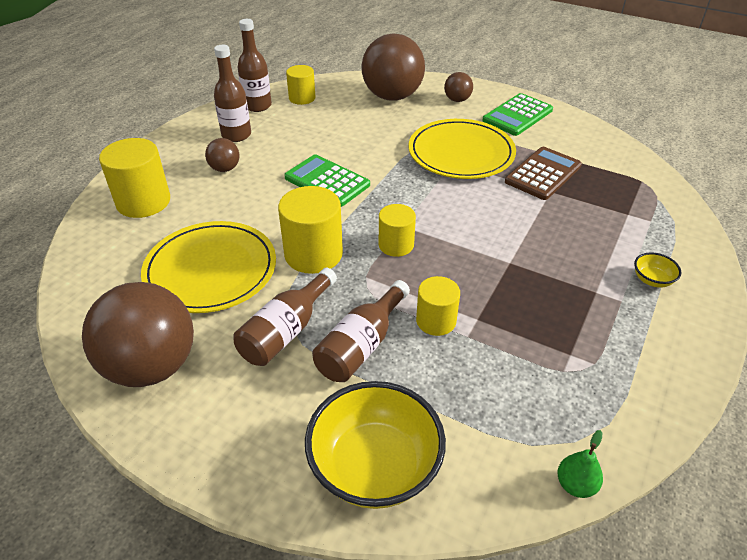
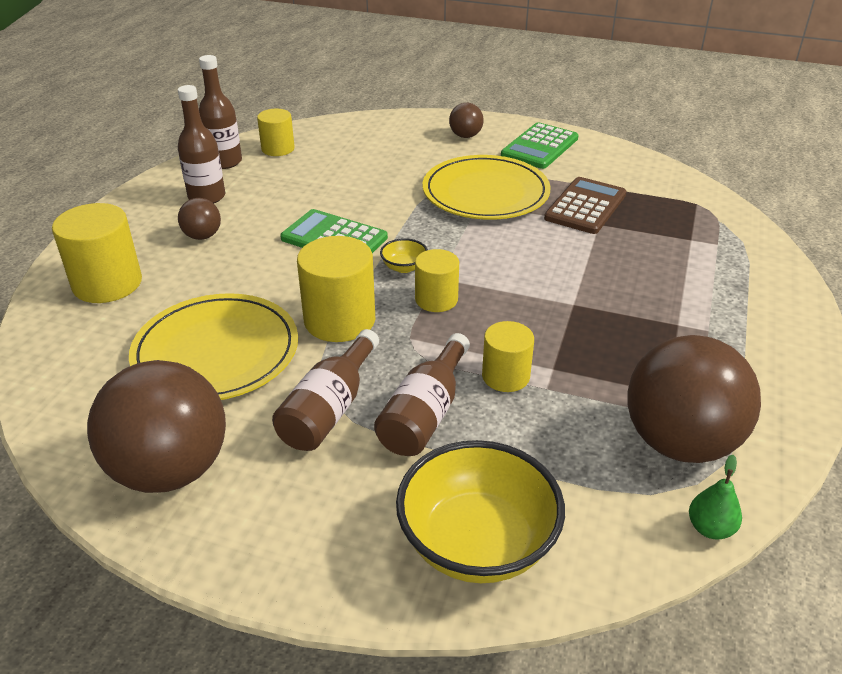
camera: 10 degrees left, 5 degrees down
brown ball [362,34,425,101] -> brown ball moved to [627,335,761,463]
yellow bowl [634,252,681,288] -> yellow bowl moved to [380,238,428,273]

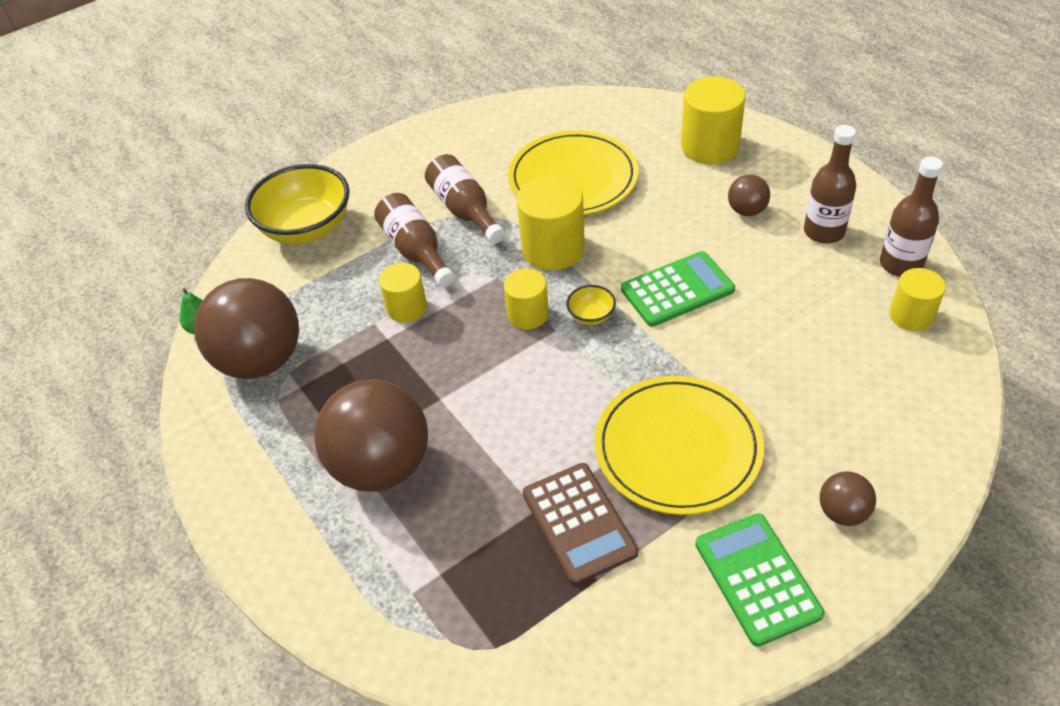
camera: 130 degrees right, 10 degrees up
brown ball [87,360,226,493] -> brown ball moved to [314,379,428,492]

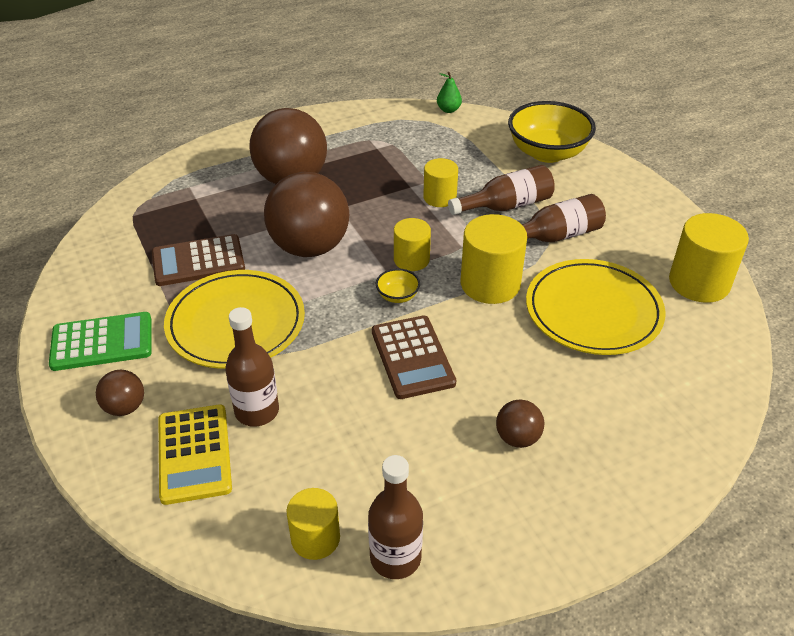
camera: 95 degrees right, 5 degrees down
brown ball [194,278,299,379] -> brown ball moved to [264,172,349,257]
green calculator [621,251,735,327] -> brown calculator [372,315,456,399]
yellow cylinder [681,76,746,165] -> yellow cylinder moved to [669,213,749,303]
brown bottle [804,125,857,244] -> brown bottle moved to [225,307,279,427]
none -> yellow calculator [158,404,232,505]

